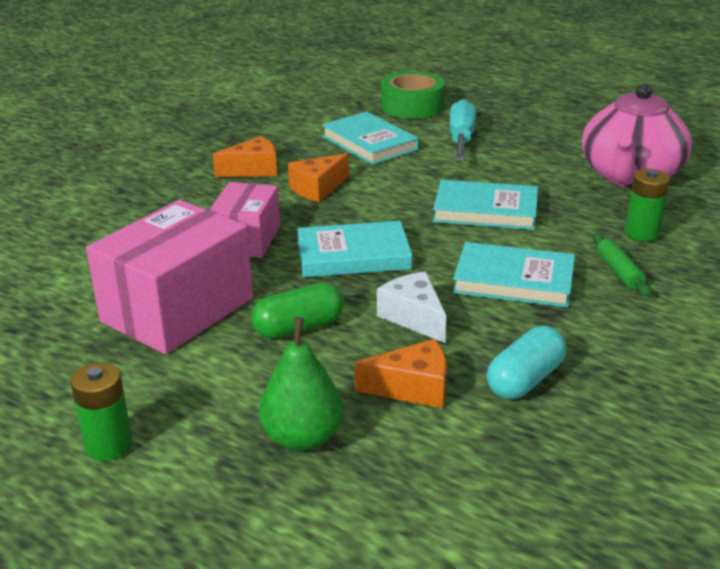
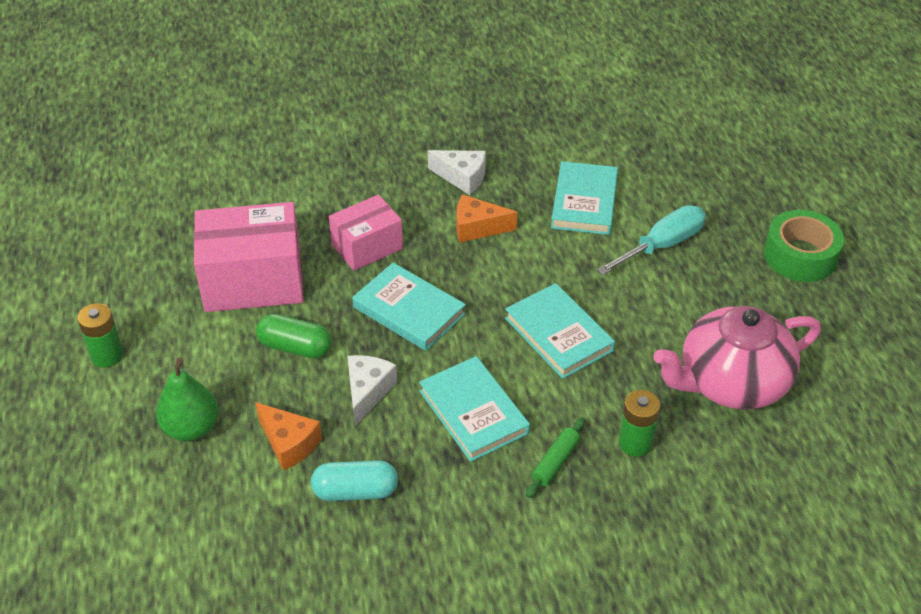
camera: 45 degrees right, 15 degrees up
orange cheese [213,136,277,177] -> white cheese [428,150,486,195]
green tape [381,71,445,119] -> green tape moved to [764,210,844,282]

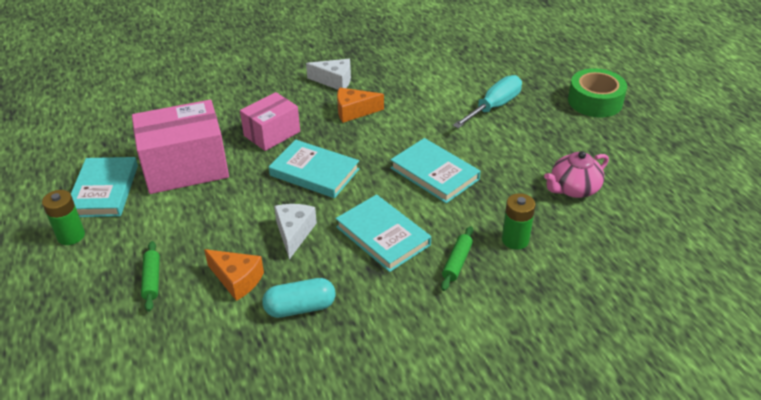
camera: 10 degrees left, 5 degrees down
green pear [156,358,219,441] -> green rolling pin [141,241,160,312]
green capsule [256,314,332,359] -> none
turquoise book [551,161,618,235] -> turquoise book moved to [71,157,138,217]
pink teapot [654,306,821,410] -> pink teapot [544,151,609,198], size x0.58

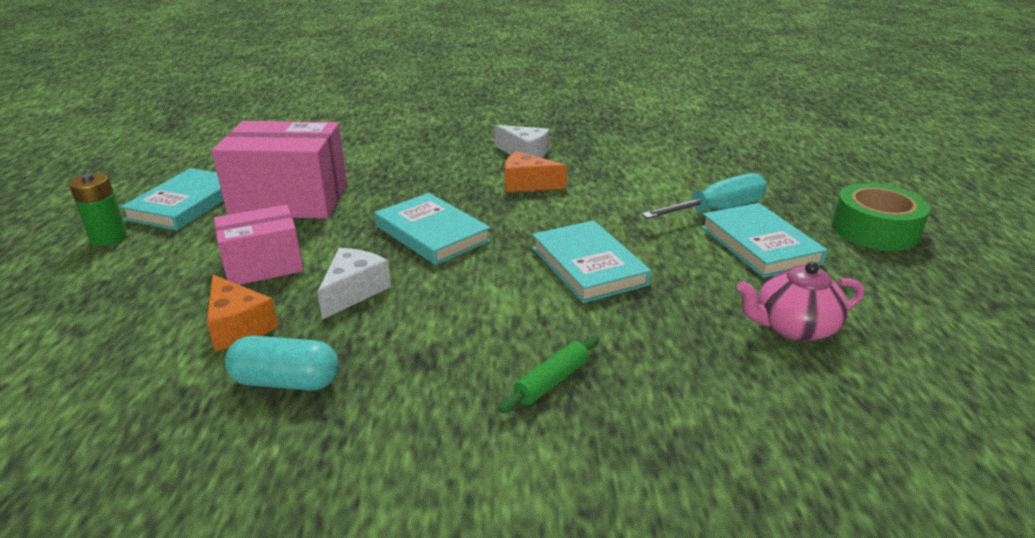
camera: 20 degrees right, 10 degrees down
green rolling pin [141,241,160,312] -> none
pink box [240,92,300,151] -> pink box moved to [214,205,304,285]
turquoise book [336,195,431,272] -> turquoise book moved to [701,203,828,278]
green battery [502,193,536,250] -> none

